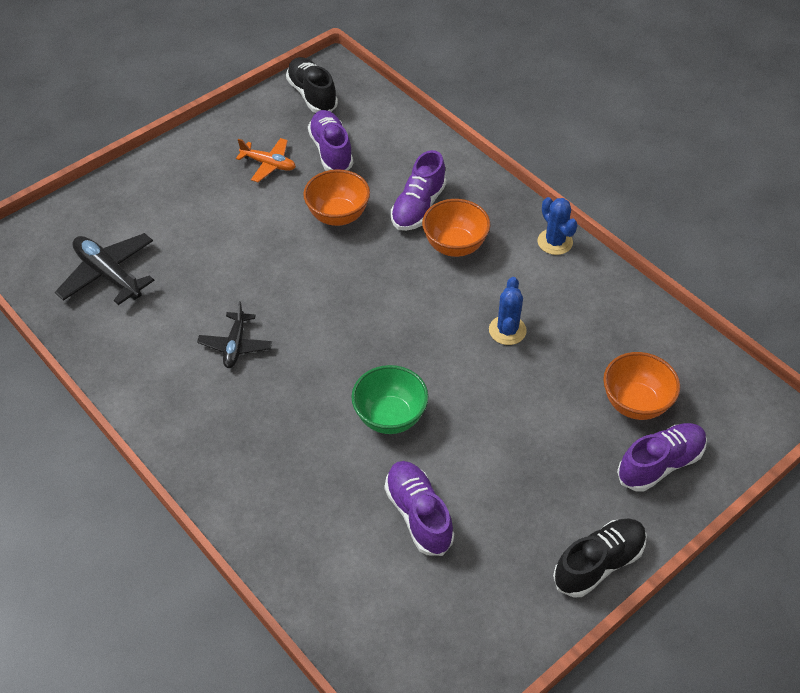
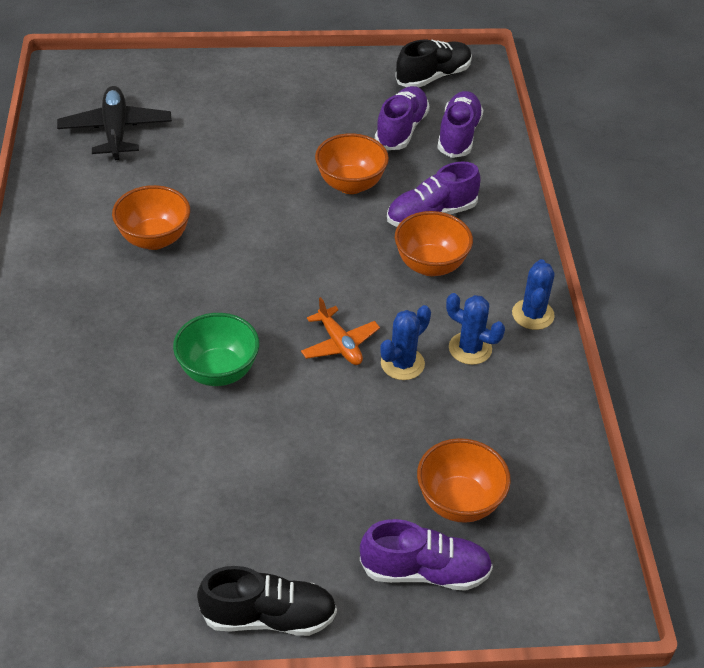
camera: 35 degrees right, 5 degrees down
black plane [197,301,272,368] -> orange bowl [112,185,190,250]
orange plane [236,138,296,182] -> orange plane moved to [301,297,380,365]
black shoe [286,57,338,113] -> black shoe turned 45 degrees clockwise [395,40,472,88]
purple shoe [385,461,454,556] -> purple shoe moved to [437,91,483,158]
none -> blue cactus [446,293,505,365]

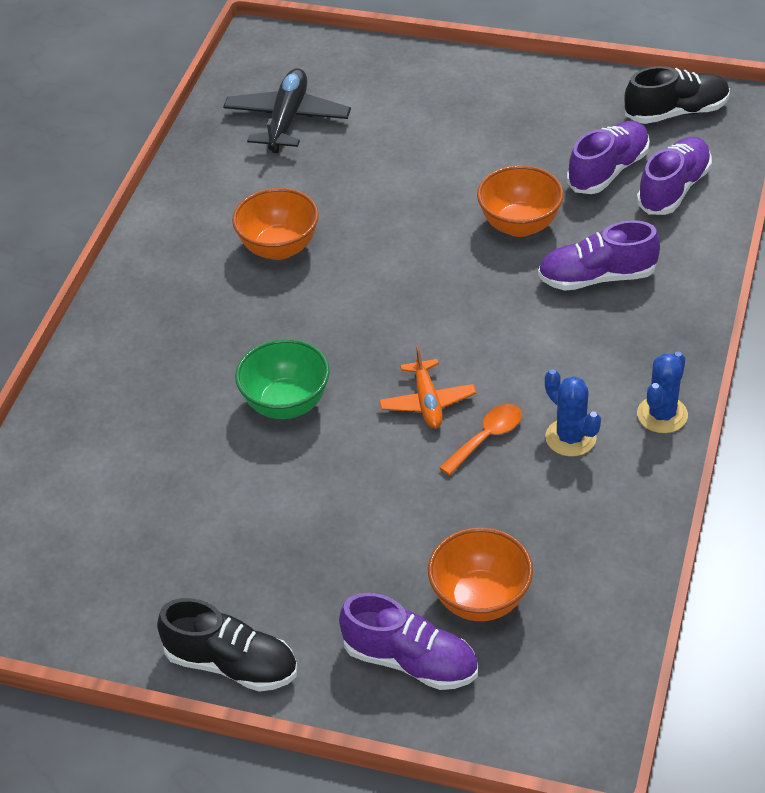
camera: 25 degrees right, 0 degrees up
blue cactus [380,305,431,380] -> orange spoon [439,404,522,476]
orange bowl [395,211,473,276] -> none

